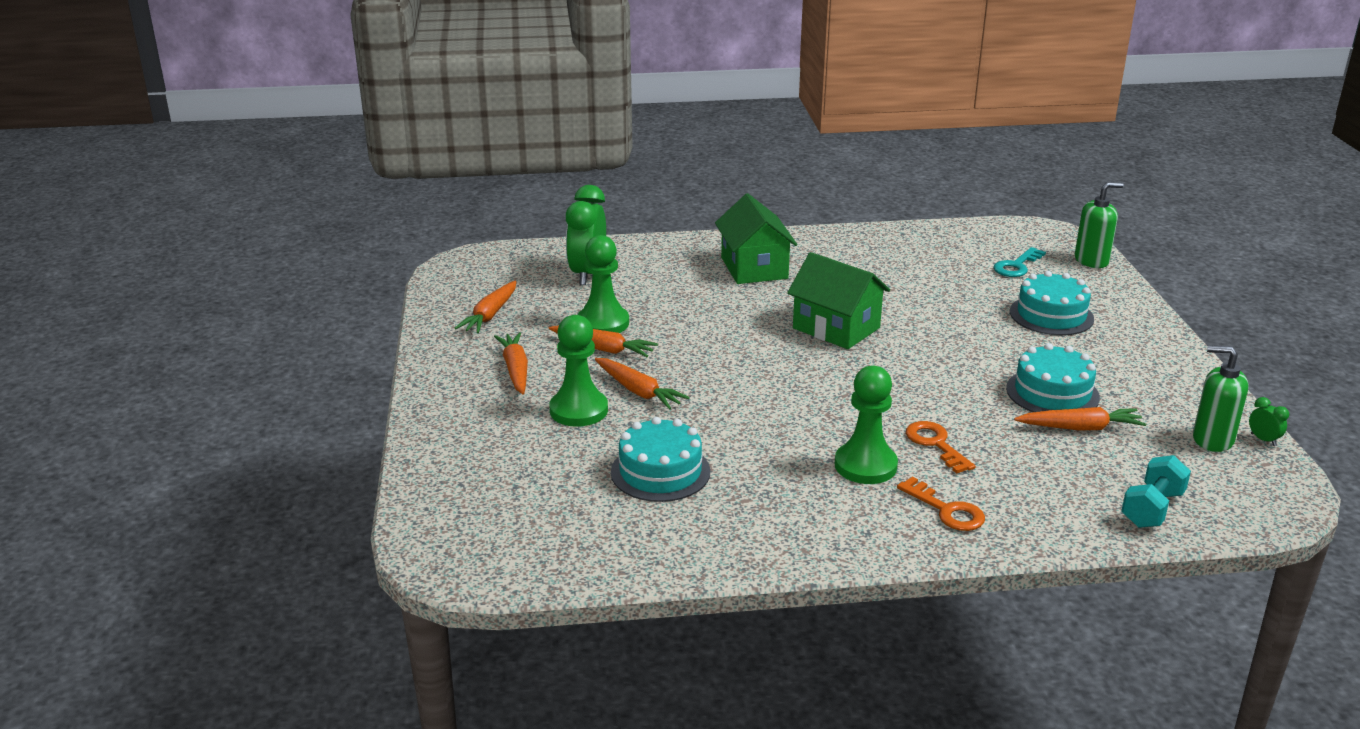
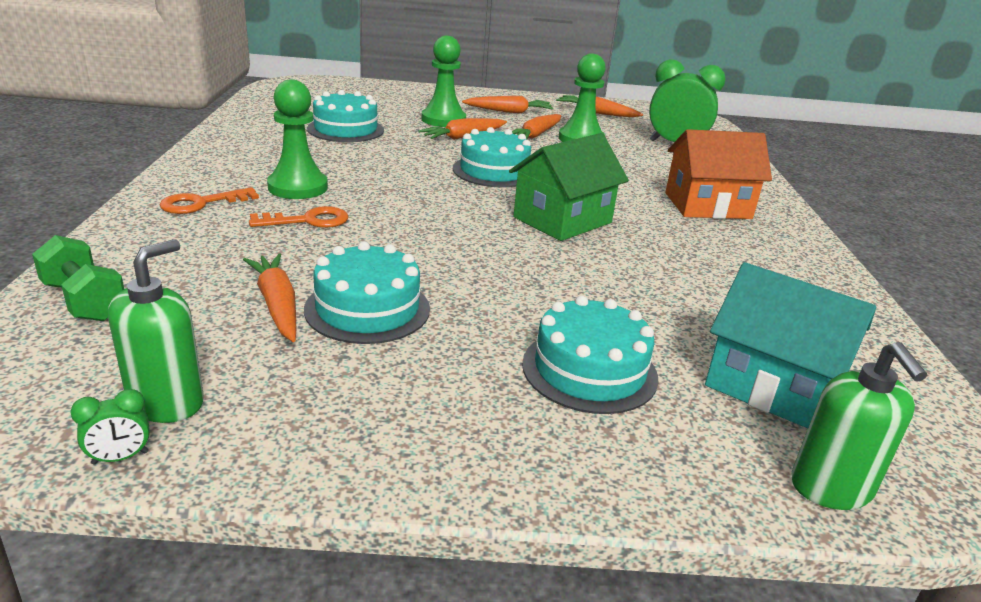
camera: 95 degrees right, 0 degrees up
green house [715,193,797,284] -> orange house [665,129,772,219]
turquoise key [994,247,1046,277] -> turquoise house [705,262,876,428]
orange carrot [1014,407,1146,431] -> orange carrot turned 150 degrees clockwise [243,254,296,342]
turquoise dumbbell [1121,455,1191,528] -> green dumbbell [32,235,124,321]
none -> turquoise cake [453,127,531,187]

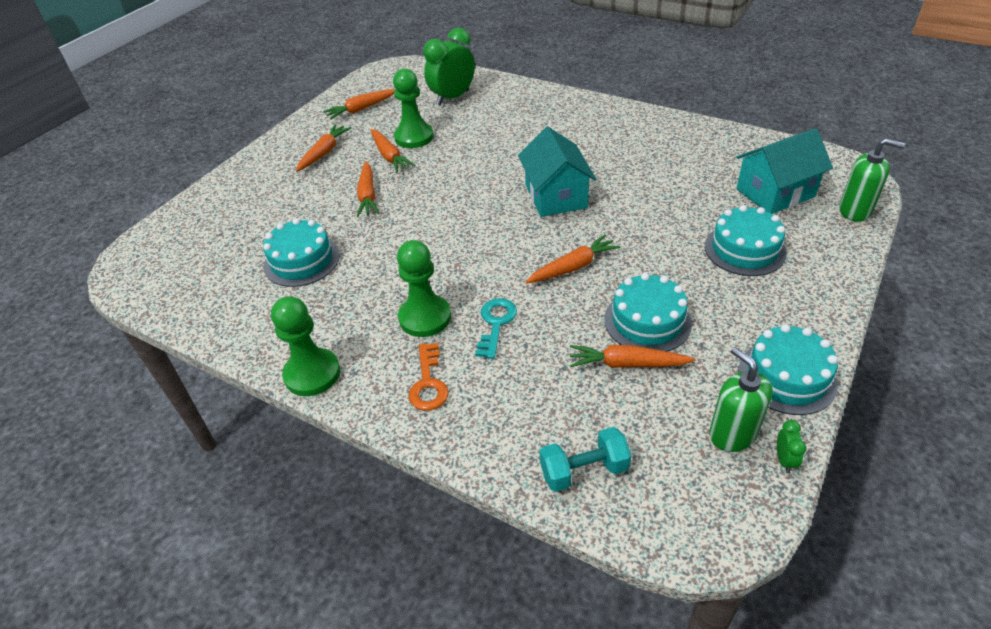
camera: 55 degrees left, 15 degrees up
green dumbbell [32,235,124,321] -> turquoise dumbbell [540,427,632,492]
orange key [249,206,348,228] -> turquoise key [475,298,517,359]
green pawn [422,36,466,127] -> green pawn moved to [271,296,340,396]
turquoise cake [453,127,531,187] -> turquoise cake moved to [739,324,838,415]
green house [509,133,629,241] -> turquoise house [518,127,596,217]
orange house [665,129,772,219] -> none
none -> orange carrot [526,234,620,284]

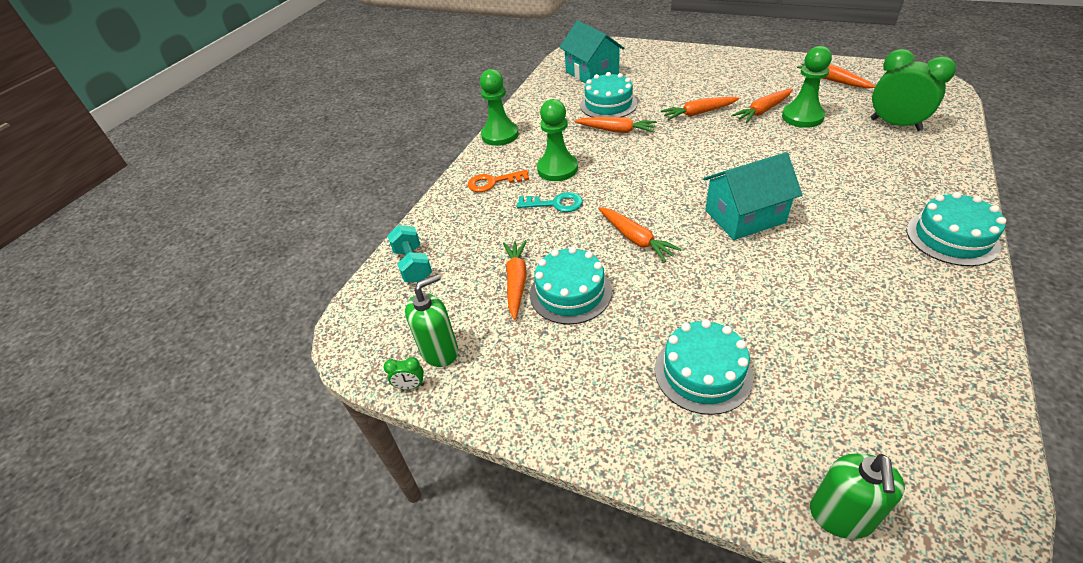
camera: 85 degrees right, 0 degrees up
orange carrot [296,124,351,172] -> orange carrot moved to [574,117,657,133]
turquoise house [736,128,833,214] -> turquoise house moved to [559,20,625,84]
turquoise cake [739,324,838,415] -> turquoise cake moved to [907,192,1006,266]

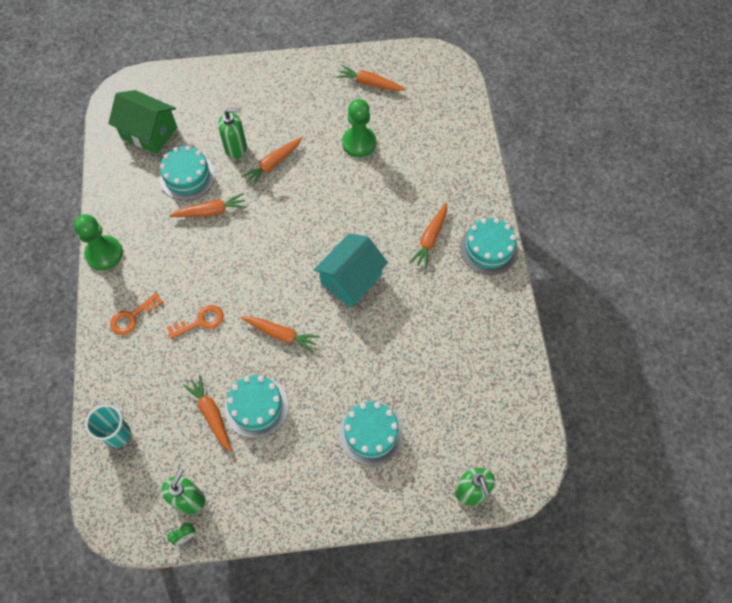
camera: 35 degrees left, 20 degrees up
turquoise dumbbell [387,225,432,283] -> turquoise cup [85,404,131,447]
turquoise key [517,192,583,212] -> orange key [167,305,224,339]
green pawn [537,99,578,181] -> none
turquoise house [559,20,625,84] -> green house [108,90,177,154]
orange carrot [731,89,793,123] -> orange carrot moved to [409,203,447,269]
green clock [871,49,956,131] -> none
none -> green soap dispenser [218,108,247,159]

